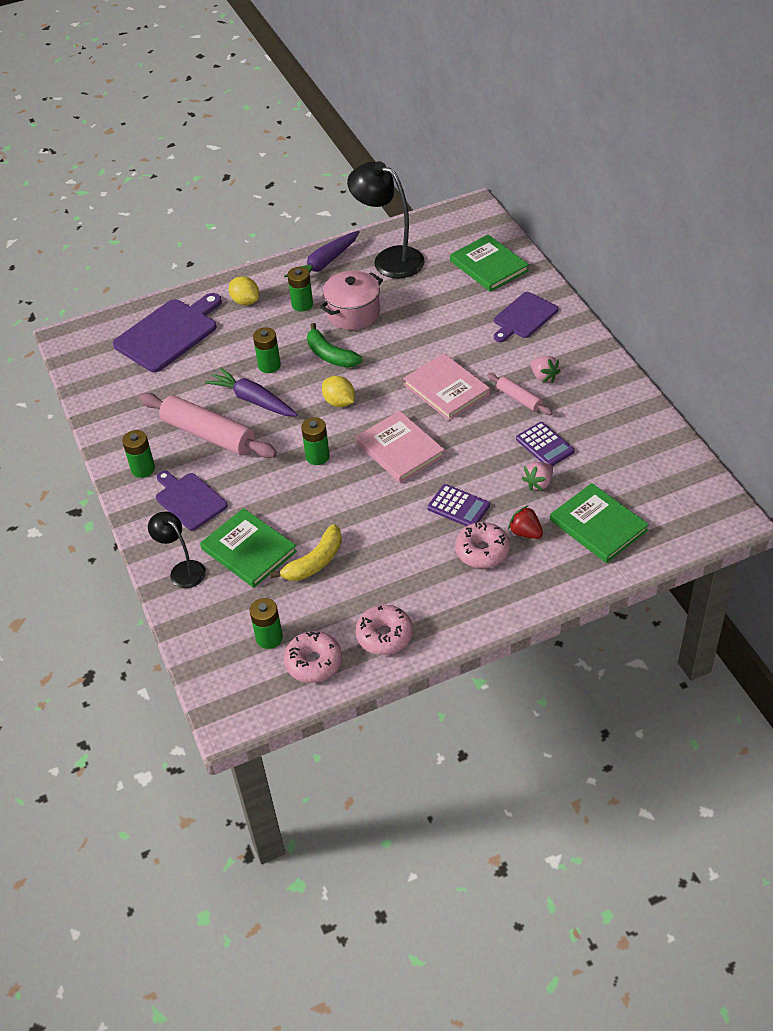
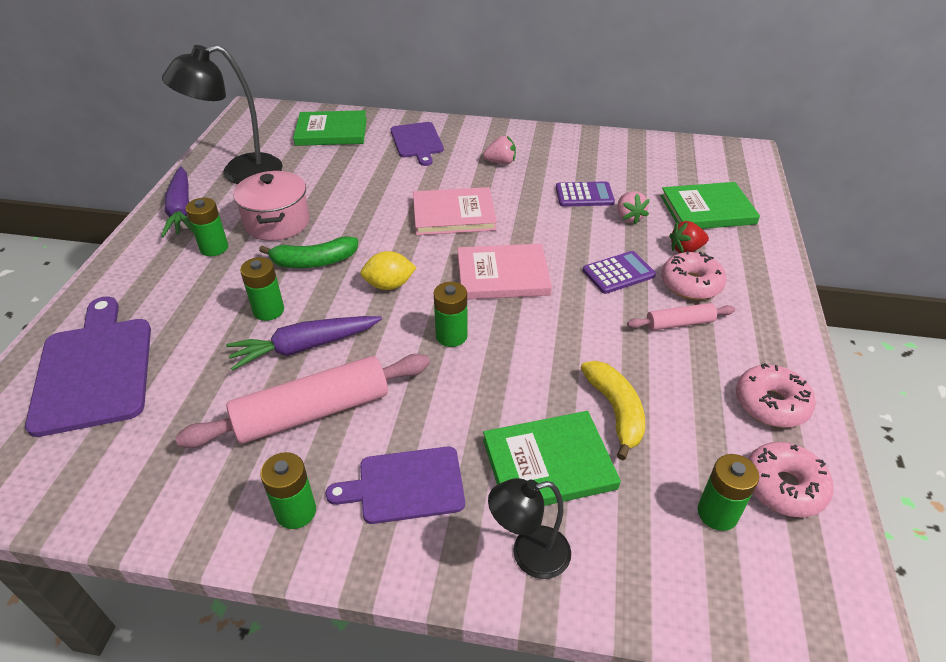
camera: 60 degrees left, 5 degrees down
yellow lemon [229,276,259,305] -> none
pink rolling pin [487,373,553,415] -> pink rolling pin moved to [627,303,735,330]

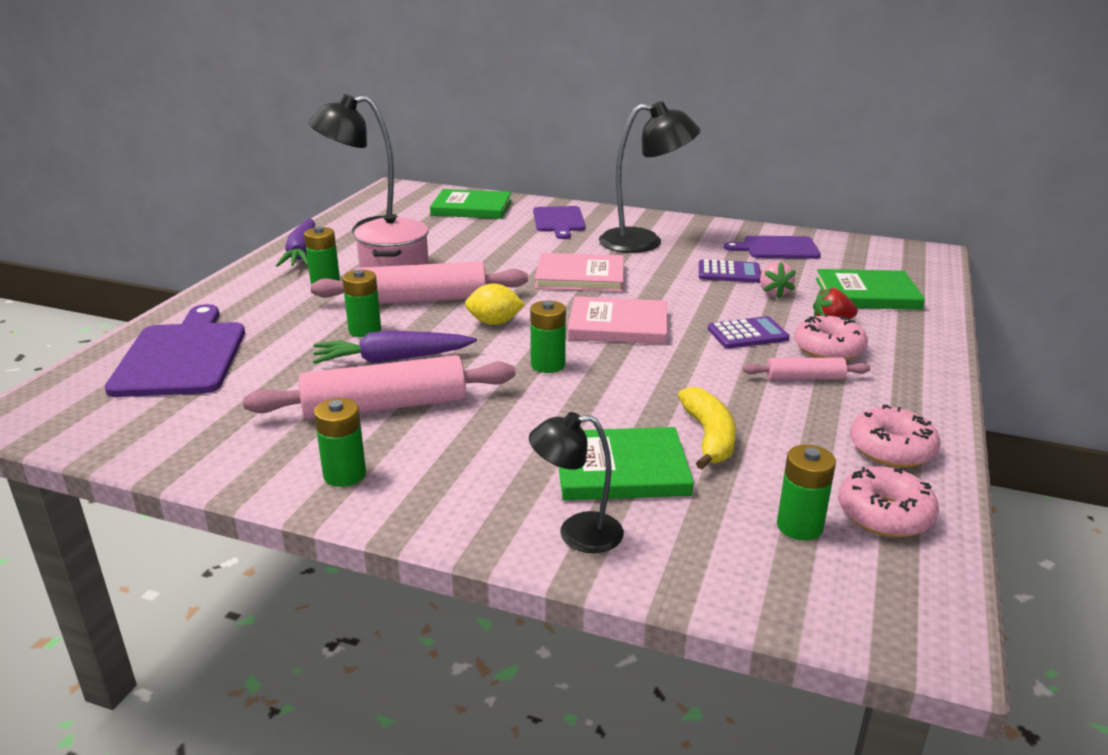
camera: 10 degrees right, 15 degrees down
green banana [259,236,358,268] -> pink rolling pin [310,262,528,304]
purple cutting board [326,447,465,524] -> purple cutting board moved to [724,236,821,259]
pink strawberry [483,136,516,164] -> black lamp [599,101,700,253]

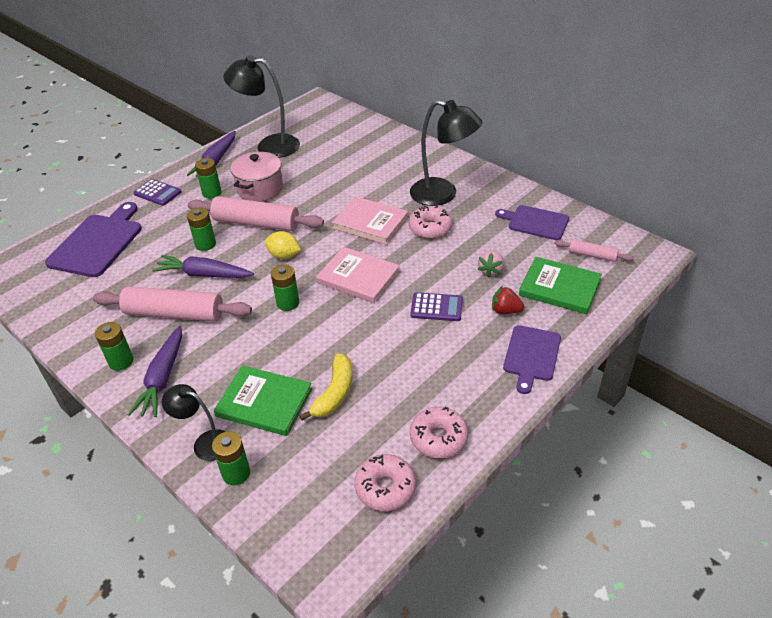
camera: 25 degrees right, 15 degrees up
green book [430,189,511,219] -> none
purple cutting board [533,206,586,239] -> purple cutting board moved to [503,325,561,394]
purple calculator [699,260,761,283] -> purple calculator moved to [133,179,181,206]
pink rolling pin [743,358,871,380] -> pink rolling pin moved to [554,239,634,262]
green battery [777,445,836,540] -> green battery moved to [212,431,250,485]
pink donut [794,314,868,360] -> pink donut moved to [409,206,452,239]
none -> purple carrot [128,326,182,417]

